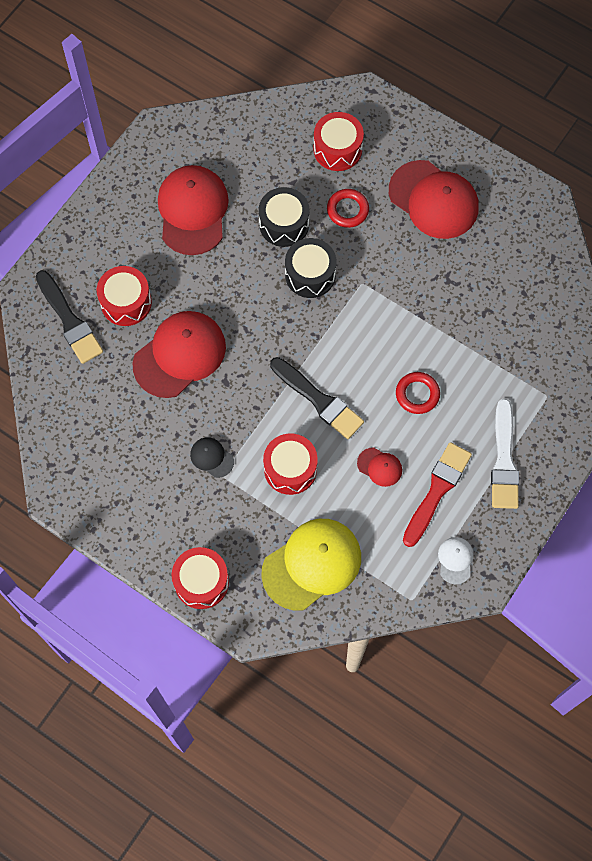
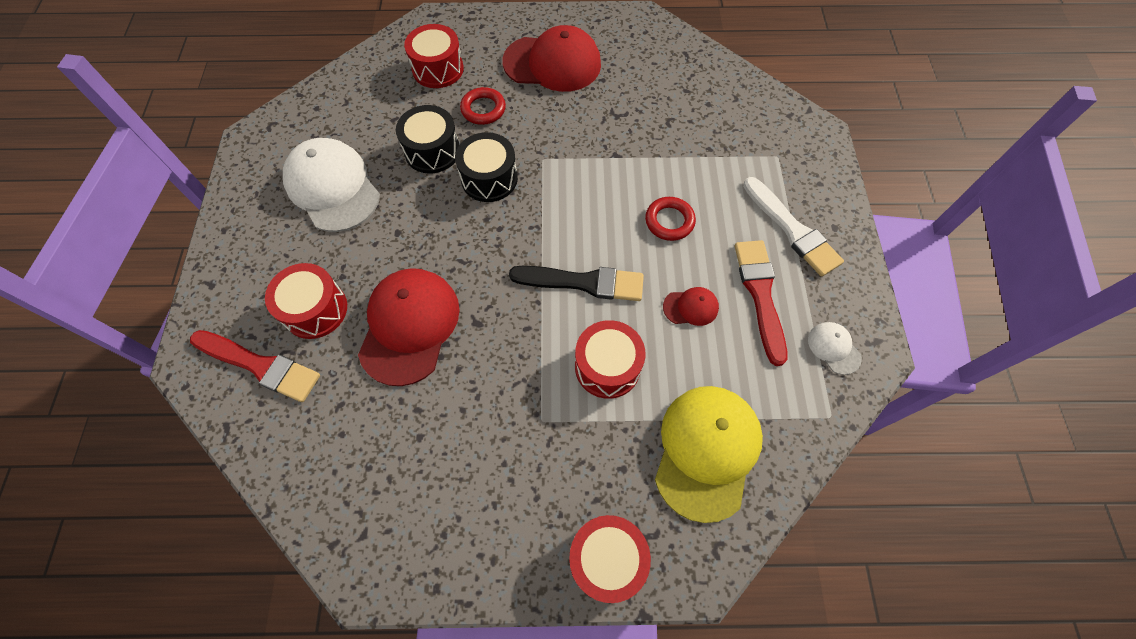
camera: 35 degrees left, 5 degrees down
black brush [36,270,103,364] -> red brush [190,330,320,402]
red cap [158,165,229,255] -> white cap [283,138,380,232]
black cap [190,437,234,478] -> none

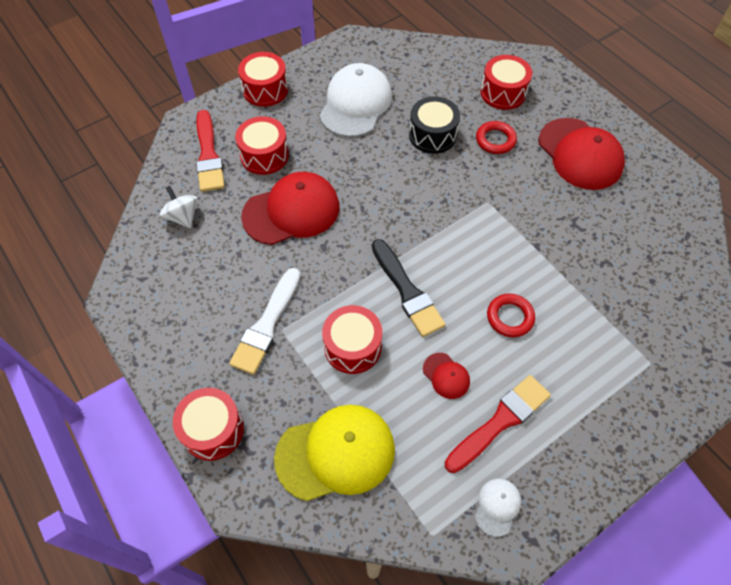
camera: 55 degrees right, 5 degrees down
black drum [455,132,518,202] -> none
white brush [743,177,844,277] -> white brush moved to [229,268,300,375]
none -> white spinning top [160,186,198,228]
none -> red drum [238,52,288,107]

